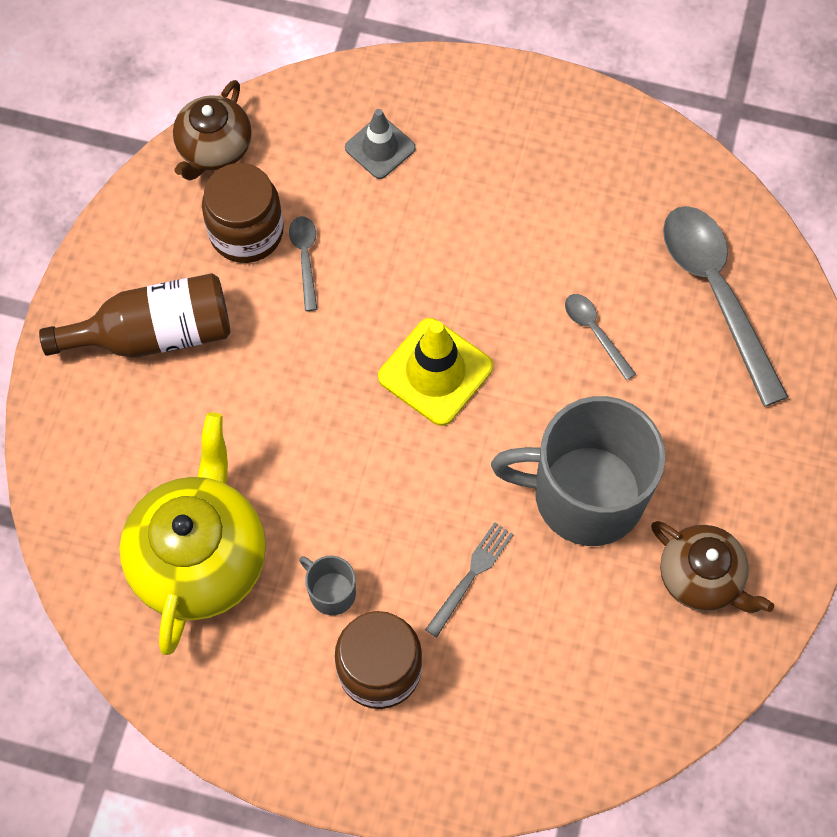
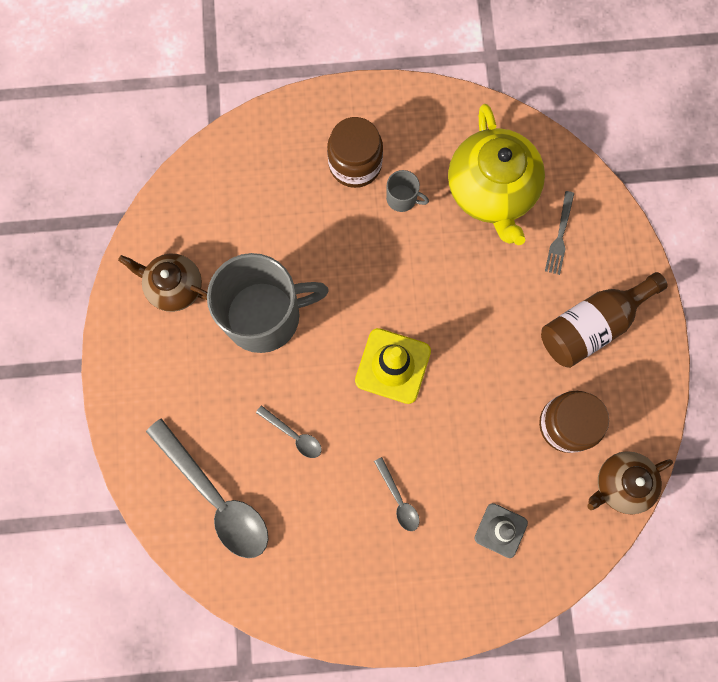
camera: 160 degrees right, 10 degrees up
brown teapot [173,80,252,181] -> brown teapot turned 120 degrees counterclockwise [587,451,673,514]
grey spoon [289,216,317,311] -> grey spoon moved to [374,457,419,531]
grey fork [425,522,514,637] -> grey fork moved to [545,191,574,275]

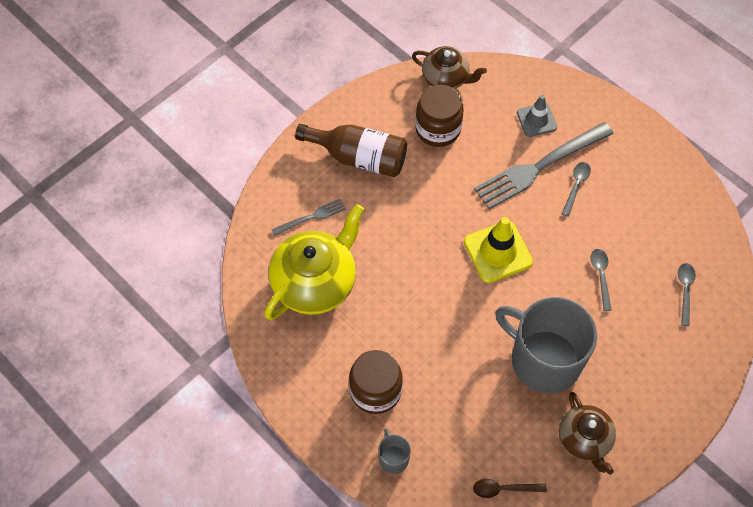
camera: 130 degrees left, 15 degrees down
grey spoon [146,418,268,558] -> grey spoon [678,263,696,326], size x0.46
grey mug [386,170,429,212] -> grey mug moved to [378,428,411,474]
none -> brown spoon [473,479,547,498]
none -> grey fork [474,122,614,209]

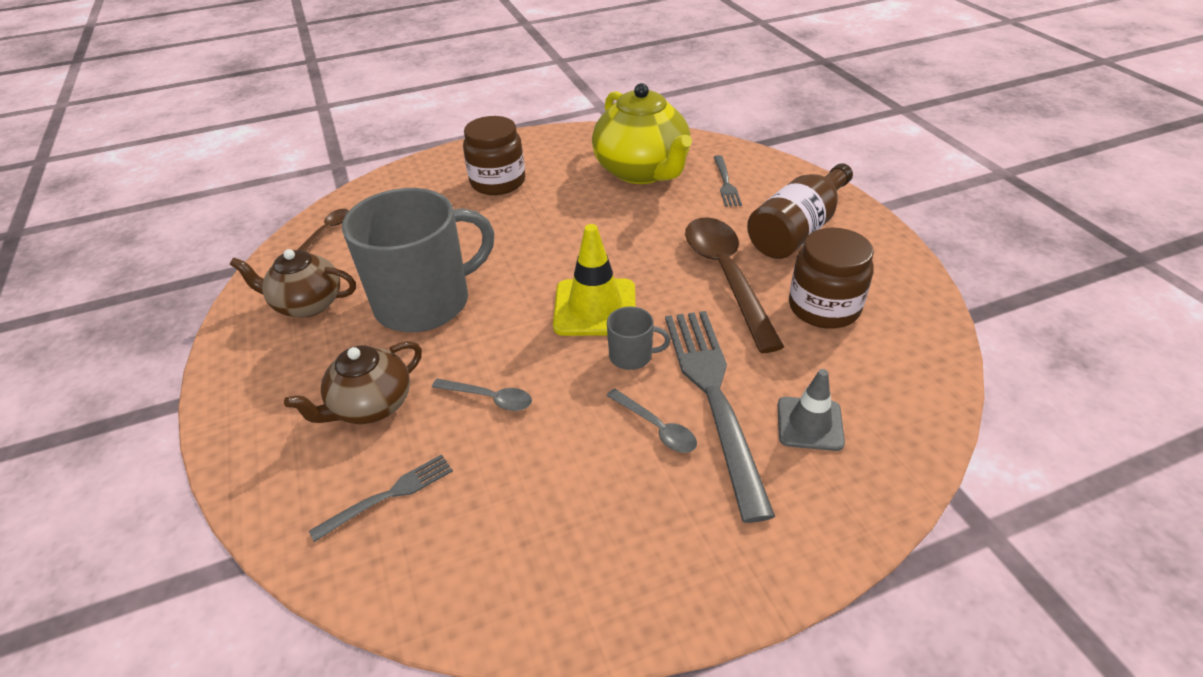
camera: 115 degrees right, 20 degrees down
grey mug [378,428,411,474] -> grey mug moved to [607,306,671,370]
brown teapot [412,46,487,89] -> brown teapot moved to [284,341,422,424]
grey spoon [678,263,696,326] -> grey fork [309,454,453,542]
none -> brown spoon [685,218,784,353]

